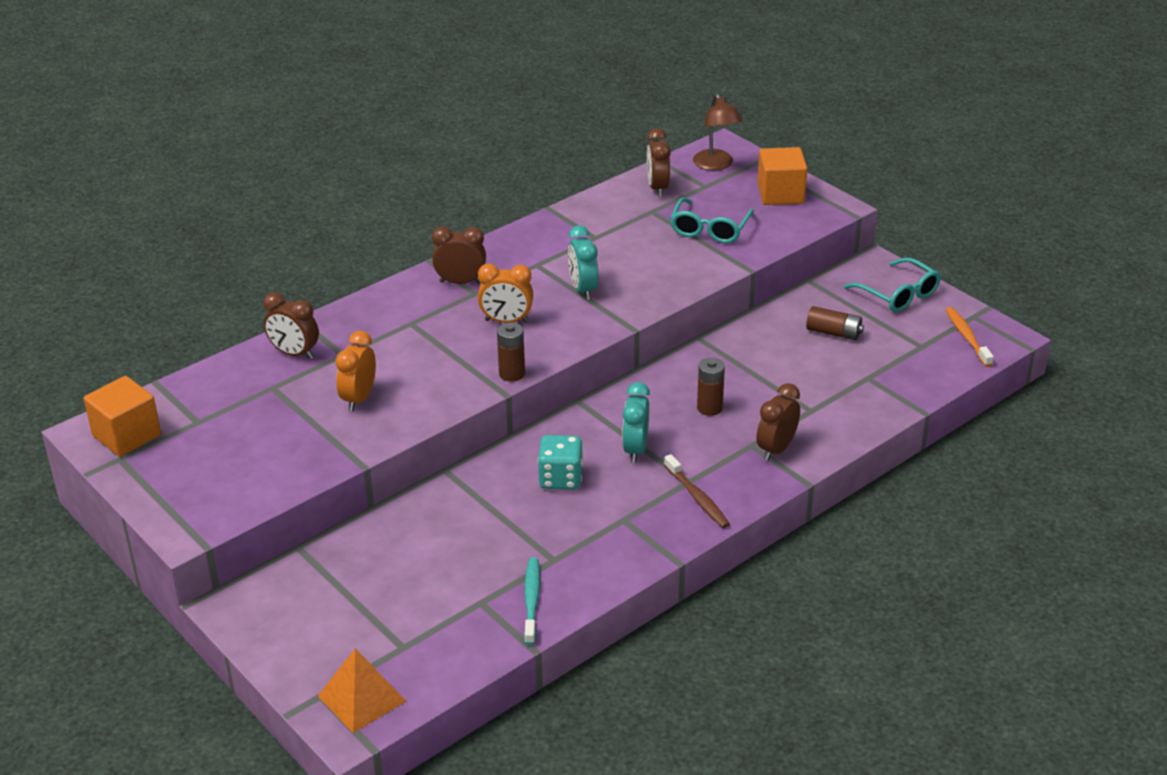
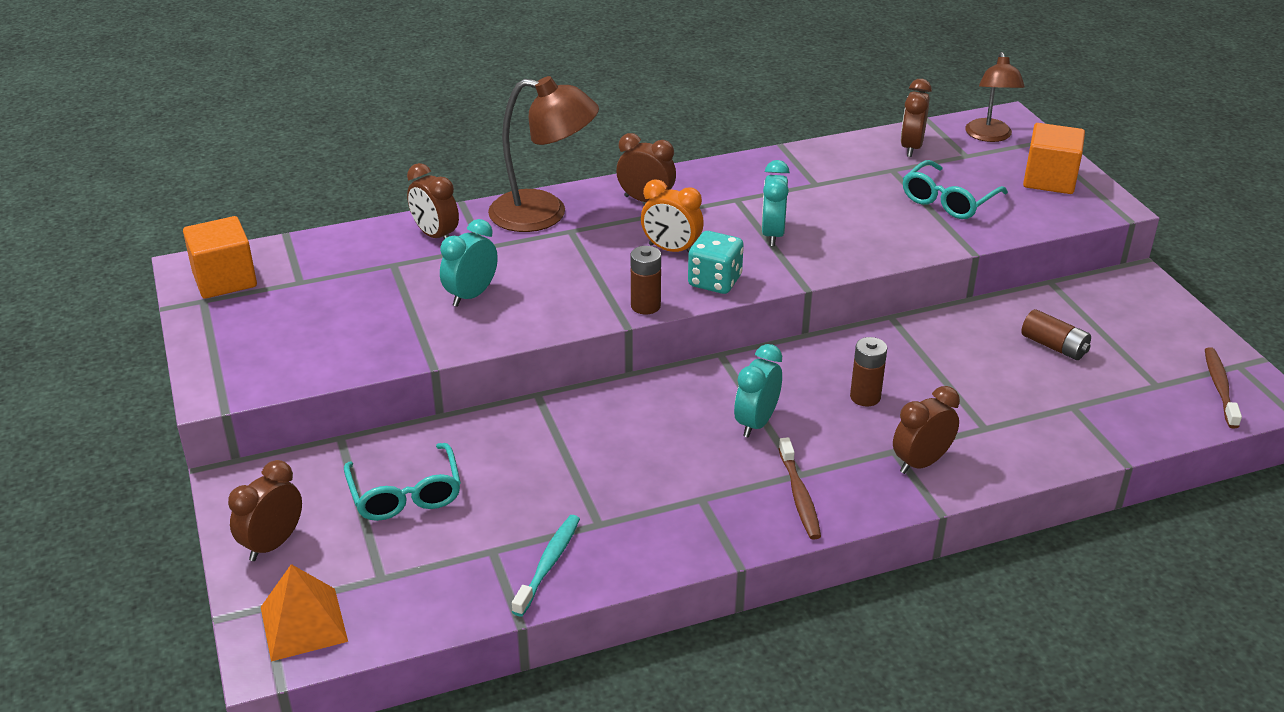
camera: 20 degrees right, 0 degrees up
orange clock [336,331,376,411] -> turquoise clock [440,219,498,307]
turquoise dice [538,435,583,490] -> turquoise dice moved to [688,231,744,294]
turquoise glasses [844,258,941,312] -> turquoise glasses moved to [344,443,461,521]
orange toothbrush [945,307,994,367] -> brown toothbrush [1205,347,1242,429]
none -> brown clock [228,460,302,561]
none -> brown lamp [488,76,599,232]

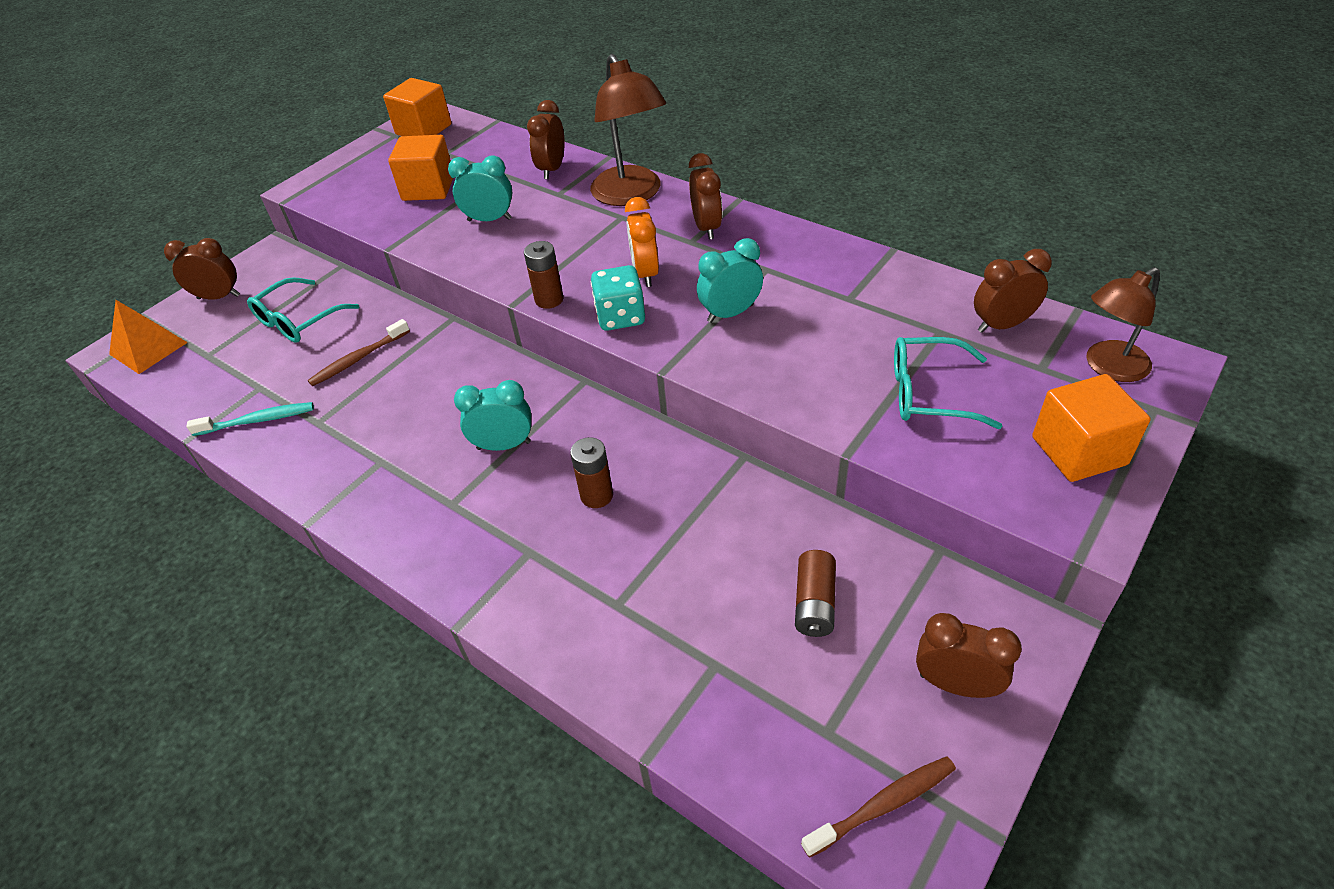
camera: 60 degrees right, 10 degrees up
brown toothbrush [779,437,821,540] -> brown toothbrush moved to [308,319,410,386]
brown clock [893,386,960,474] -> brown clock moved to [916,613,1022,698]
none -> orange cube [388,135,453,201]

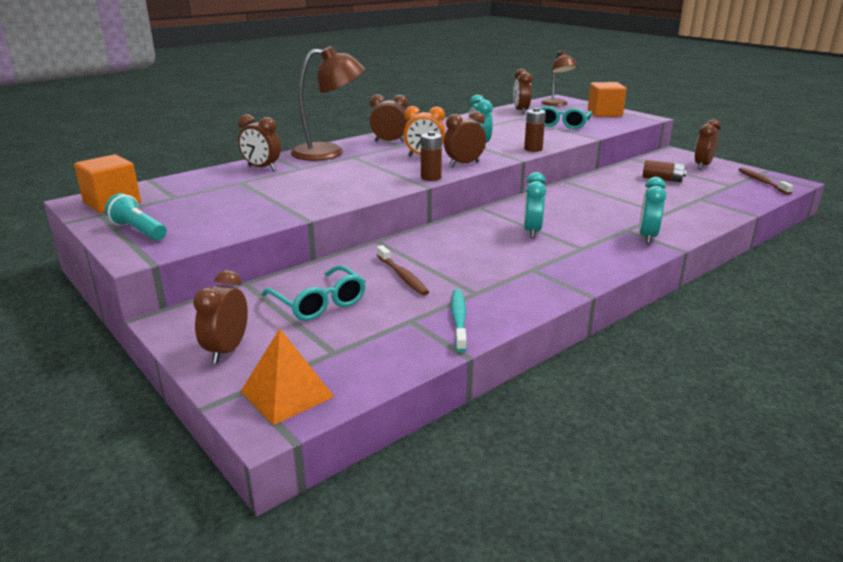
camera: 80 degrees left, 20 degrees down
orange cube [388,135,453,201] -> none
turquoise clock [448,155,513,221] -> turquoise clock moved to [639,177,666,244]
brown battery [570,437,613,508] -> brown battery moved to [524,108,546,152]
turquoise dice [591,265,645,331] -> brown clock [444,111,486,166]
none -> turquoise flashlight [105,193,167,240]

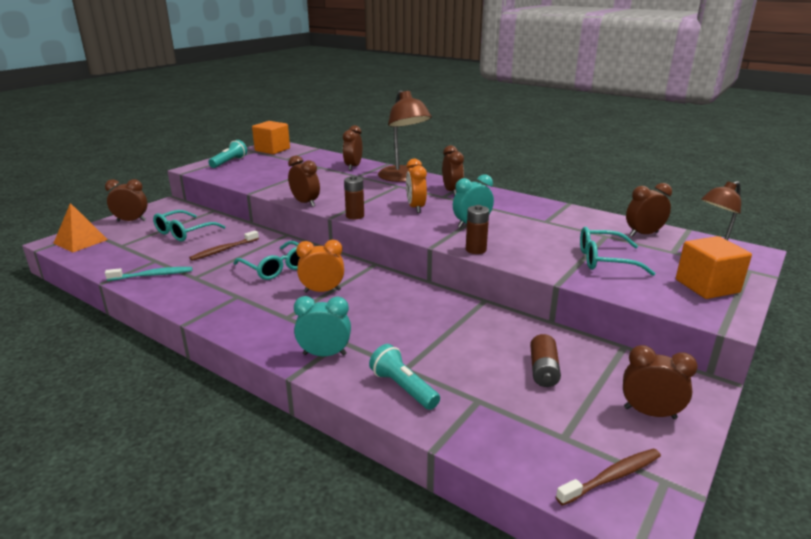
camera: 75 degrees right, 0 degrees up
brown clock [444,111,486,166] -> brown clock moved to [288,155,320,207]
turquoise clock [524,172,546,238] -> orange clock [296,240,344,293]
none -> turquoise glasses [234,241,300,280]
none -> turquoise flashlight [369,344,440,410]

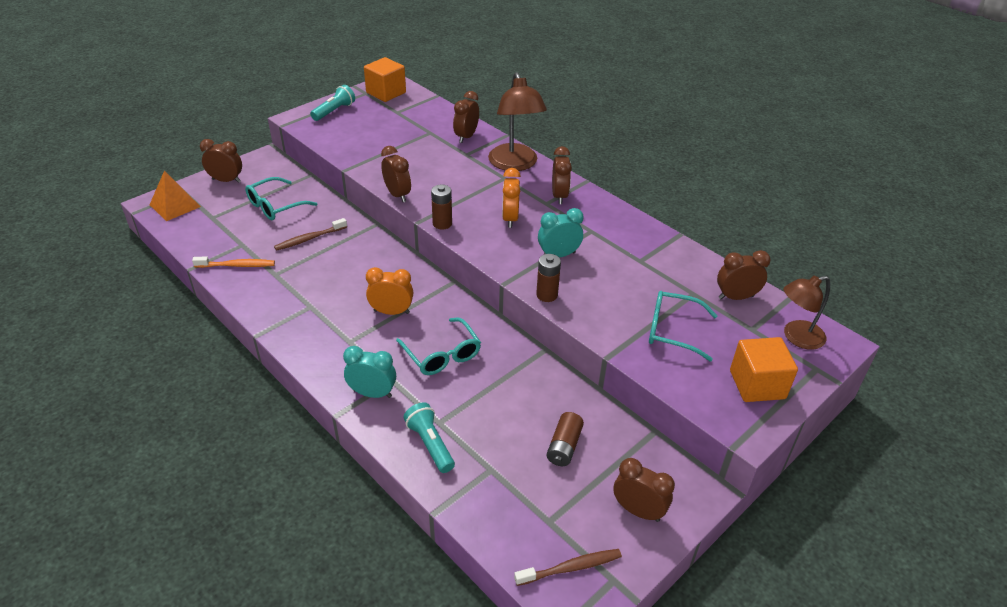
camera: 10 degrees right, 15 degrees up
turquoise toothbrush [105,267,192,281] -> orange toothbrush [192,257,275,268]
turquoise glasses [234,241,300,280] -> turquoise glasses moved to [396,318,481,375]

